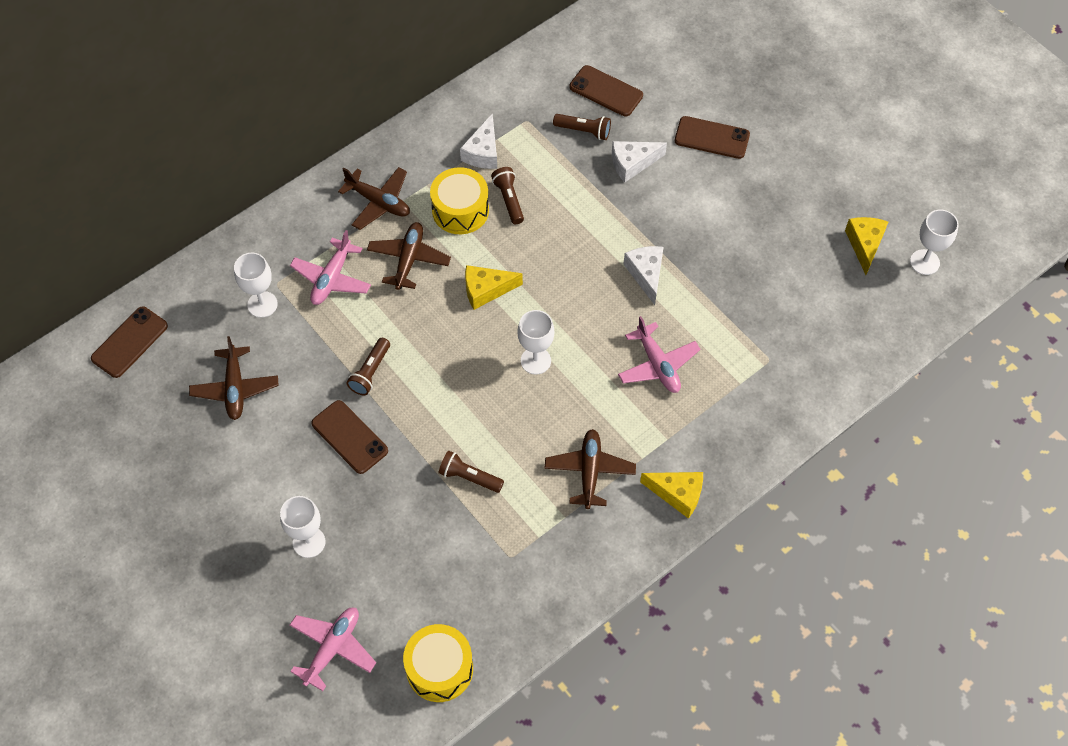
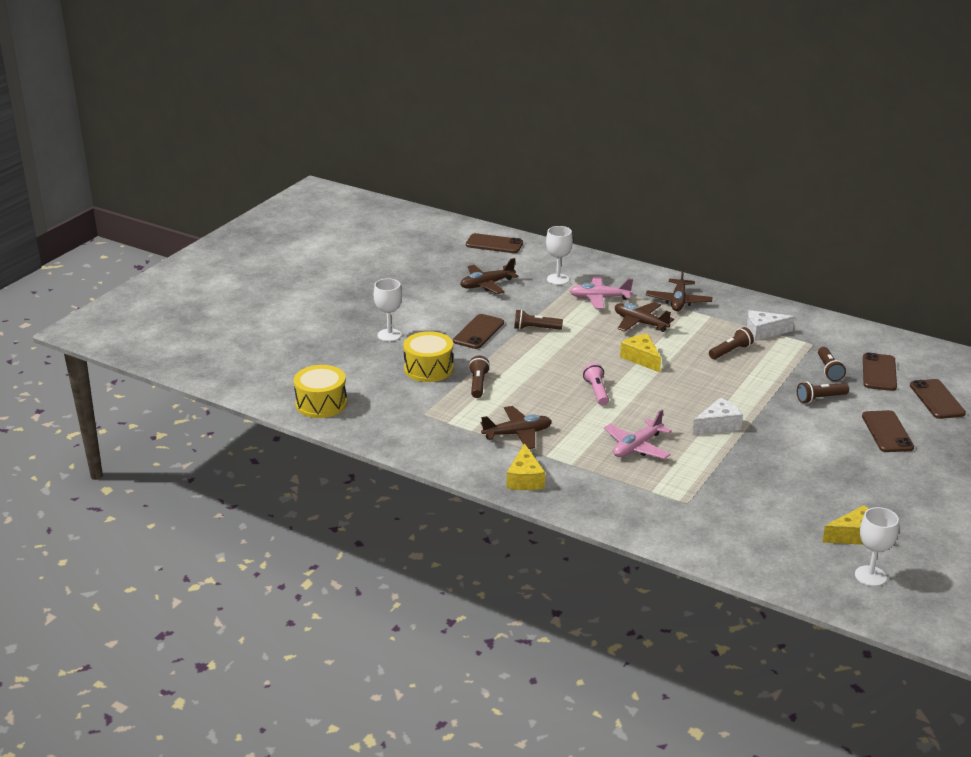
camera: 70 degrees right, 30 degrees down
pink plane [290,608,376,691] -> none
brown plane [367,222,451,290] -> brown plane turned 135 degrees counterclockwise [615,302,674,332]
yellow drum [430,167,489,234] -> yellow drum moved to [403,331,454,382]
white goblet [517,310,554,374] -> pink flashlight [583,363,609,406]
white cheese [612,141,667,182] -> brown flashlight [797,382,849,403]
none -> brown phone [910,379,966,419]

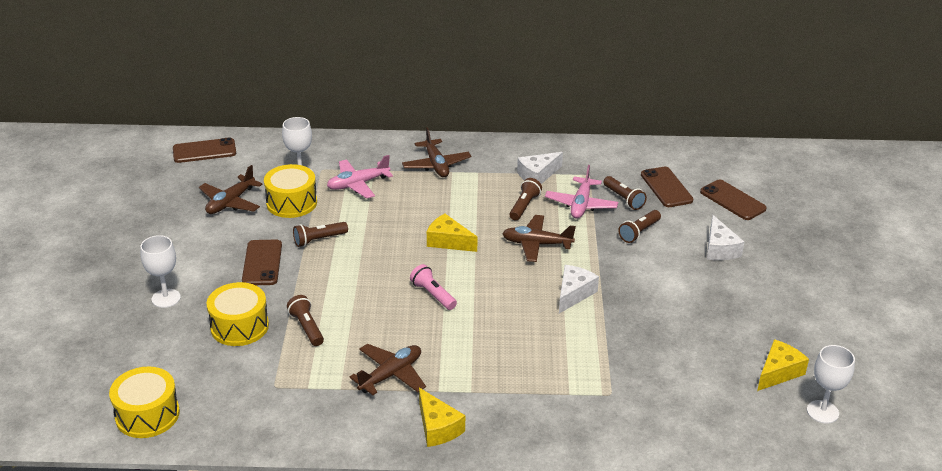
camera: 30 degrees left, 5 degrees up
pink plane [604,410,672,459] -> pink plane moved to [545,165,618,219]
brown plane [615,302,674,332] -> brown plane moved to [502,215,576,262]
brown phone [862,410,914,452] -> white cheese [707,215,744,260]
none -> yellow drum [264,164,317,218]

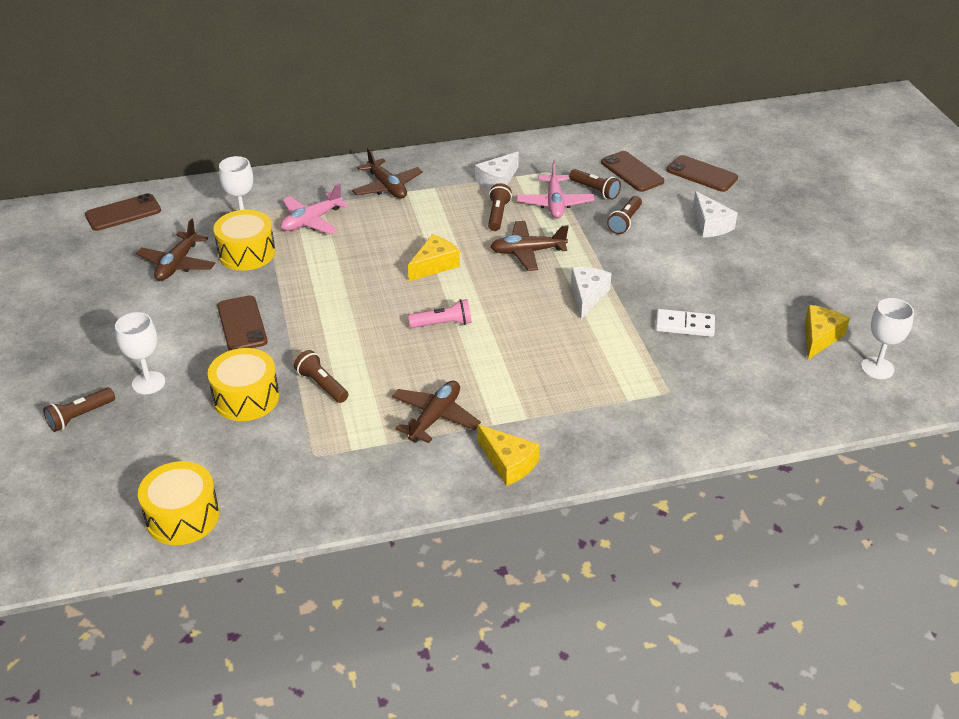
camera: 15 degrees left, 5 degrees up
brown flashlight [293,222,348,247] -> brown flashlight moved to [43,388,115,432]
pink flashlight [410,264,457,310] -> pink flashlight turned 135 degrees clockwise [408,299,472,328]
yellow cheese [427,214,478,252] -> yellow cheese turned 120 degrees clockwise [408,234,460,281]
none -> white domino [656,309,715,337]

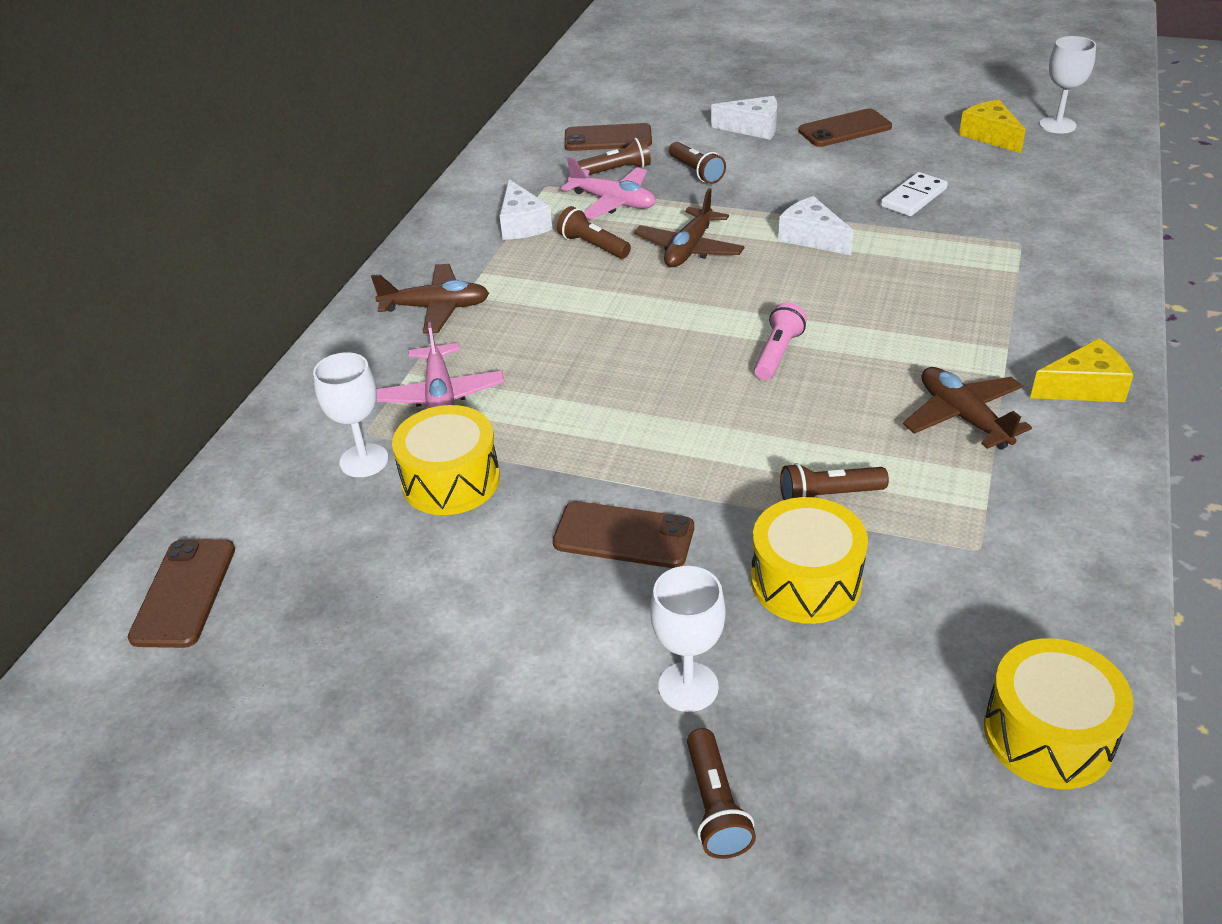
camera: 55 degrees left, 0 degrees up
brown plane [136,218,215,281] -> none
yellow cheese [408,234,460,281] -> none
brown phone [667,155,738,192] -> brown phone moved to [798,108,892,147]

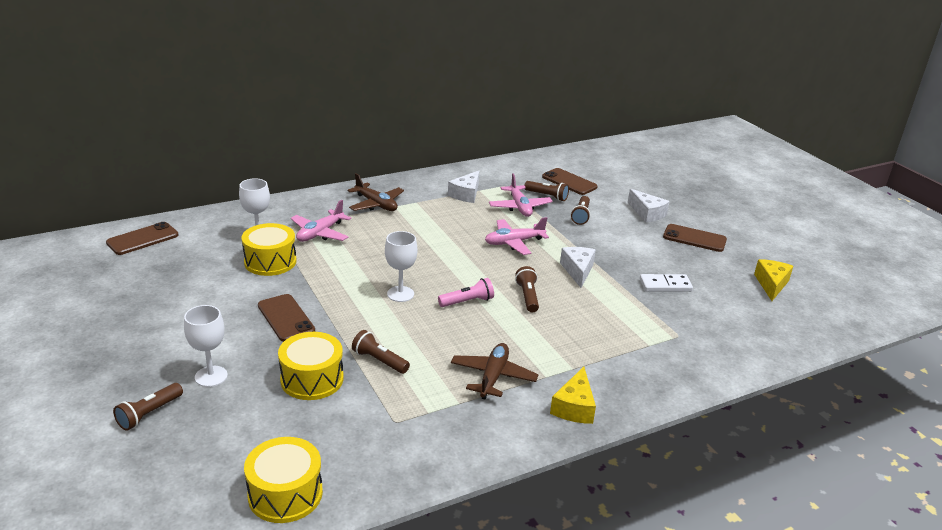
camera: 40 degrees right, 10 degrees down
brown flashlight [557,206,631,259] -> brown flashlight moved to [515,266,539,312]
brown plane [634,188,745,267] -> pink plane [485,217,549,255]
yellow cheese [1030,338,1133,402] -> yellow cheese turned 75 degrees clockwise [550,367,596,424]
white goblet [1040,36,1096,134] -> white goblet moved to [385,231,417,302]

